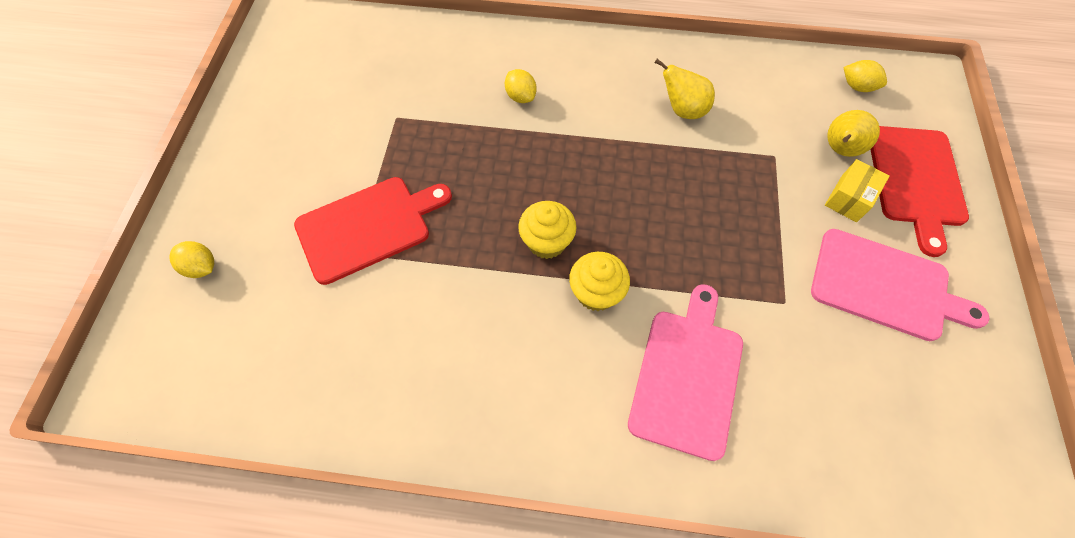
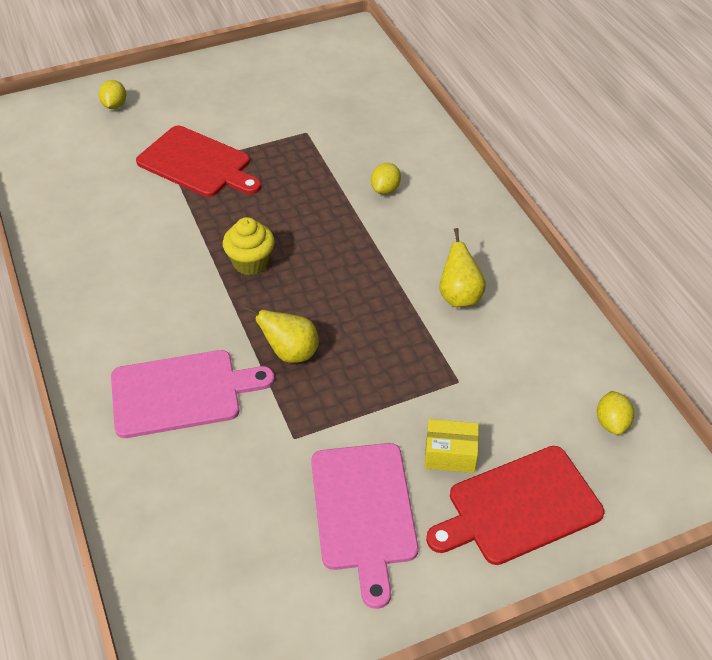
camera: 60 degrees right, 15 degrees down
yellow cupcake [569,252,630,311] -> none
yellow pear [827,110,880,157] -> yellow pear moved to [244,305,319,363]

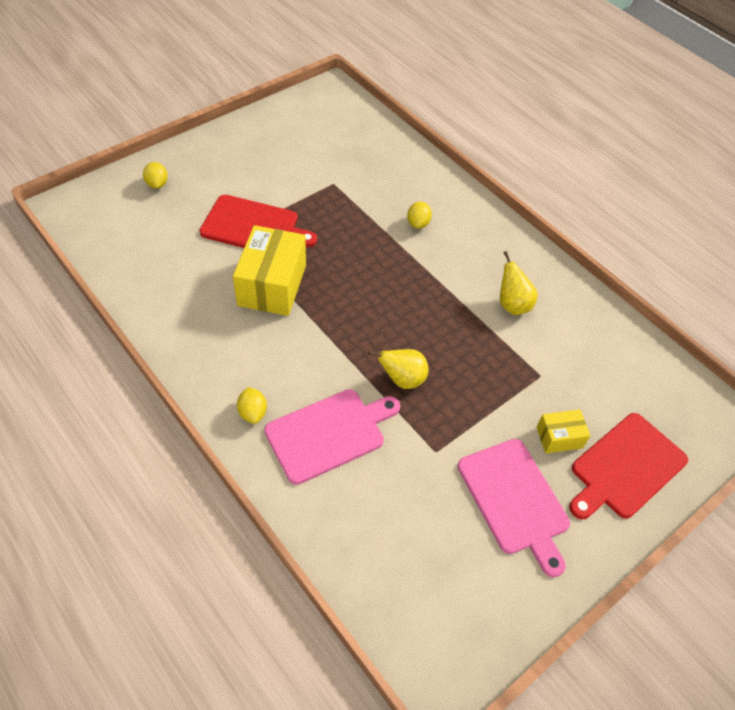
camera: 20 degrees left, 5 degrees up
yellow cupcake [223,217,275,275] -> none
yellow lemon [597,391,634,435] -> yellow lemon moved to [237,387,267,424]
none -> yellow box [233,225,306,316]

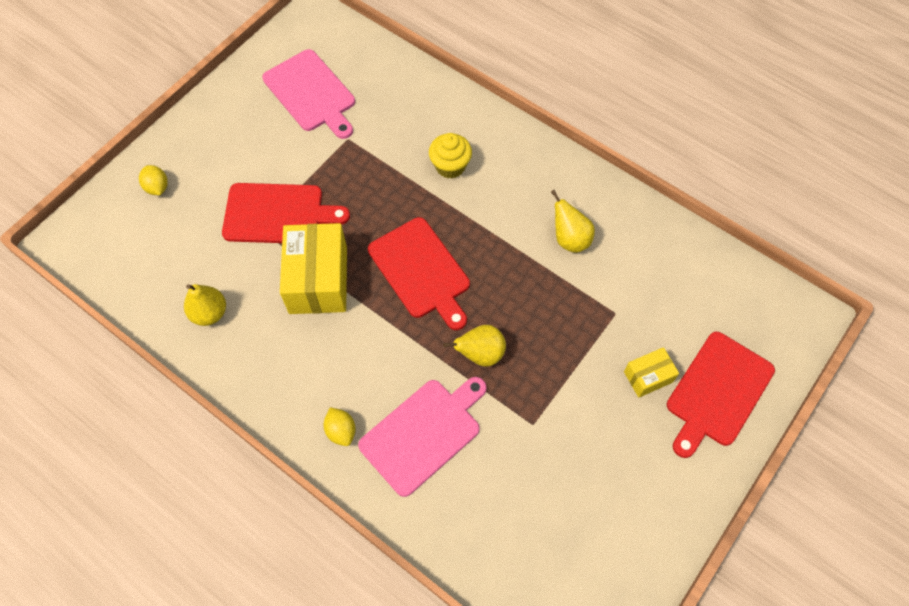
camera: 10 degrees left, 10 degrees up
yellow lemon [407,202,432,229] -> yellow cupcake [429,133,472,179]
pink cutting board [458,439,570,577] -> pink cutting board moved to [262,49,355,139]
none -> yellow pear [184,284,226,326]
none -> red cutting board [368,217,470,330]

